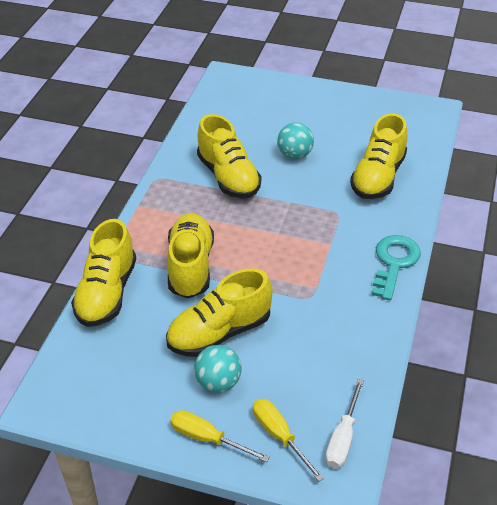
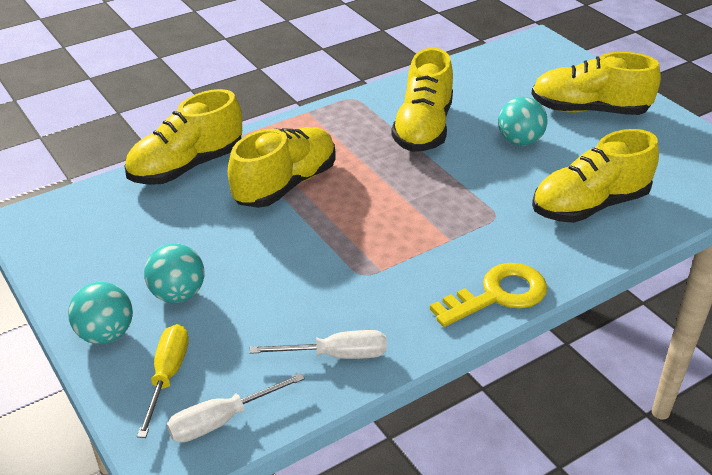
camera: 40 degrees right, 5 degrees down
yellow shoe [166,269,273,357] -> yellow shoe moved to [531,52,661,115]
yellow screwdriver [170,410,269,462] -> turquoise ball [68,282,133,344]
turquoise key [371,235,421,301] -> yellow key [430,263,547,327]
none -> white screwdriver [250,330,387,359]

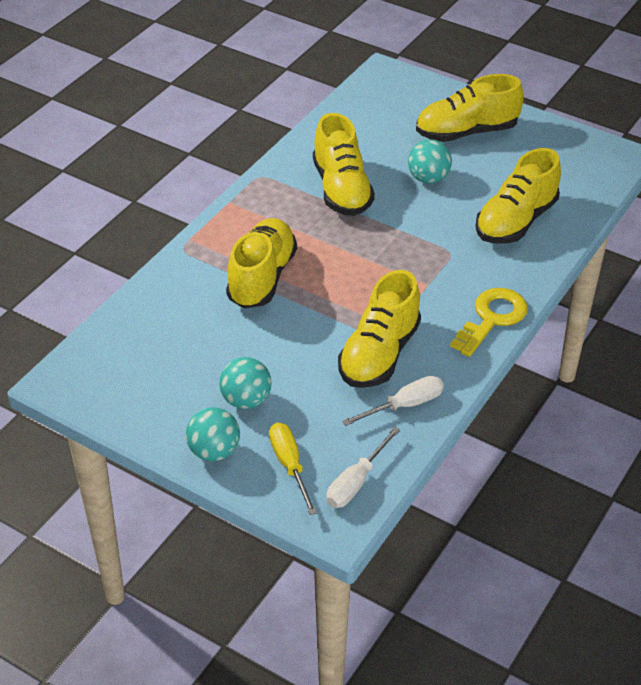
camera: 25 degrees left, 5 degrees up
yellow shoe [125,89,242,185] -> yellow shoe moved to [338,270,421,388]

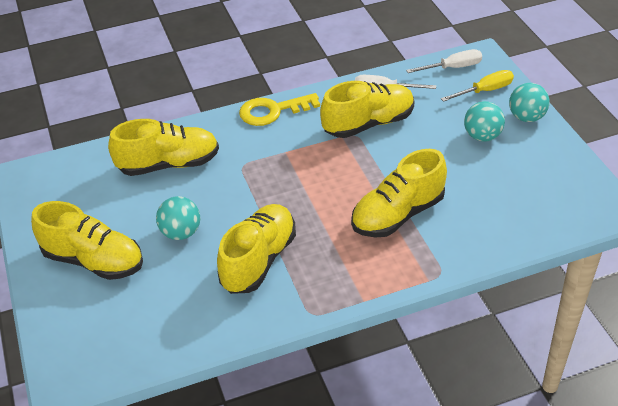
camera: 140 degrees left, 0 degrees up
yellow screwdriver [269,423,317,515] -> yellow screwdriver turned 135 degrees counterclockwise [441,70,514,102]

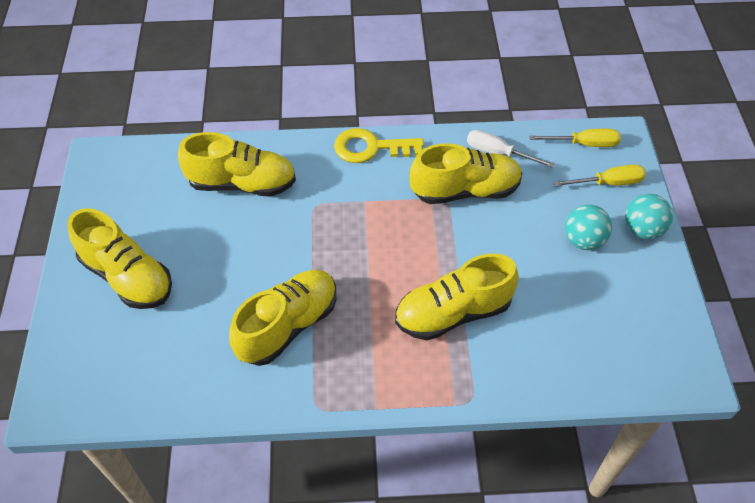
camera: 15 degrees right, 10 degrees up
turquoise ball [156,196,200,240] -> none
white screwdriver [406,49,482,73] -> yellow screwdriver [530,128,621,147]

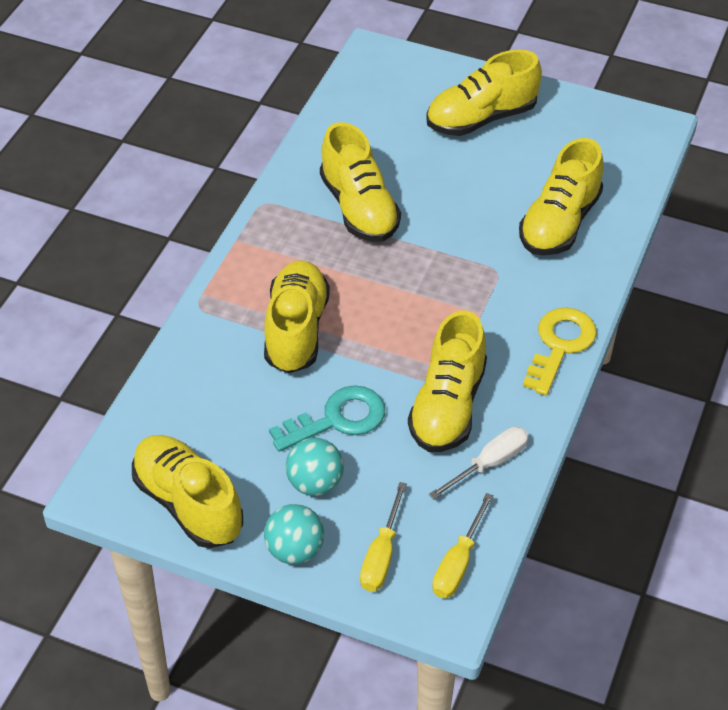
camera: 115 degrees right, 5 degrees down
none -> yellow shoe [132,435,243,548]
none -> turquoise key [269,385,385,452]

